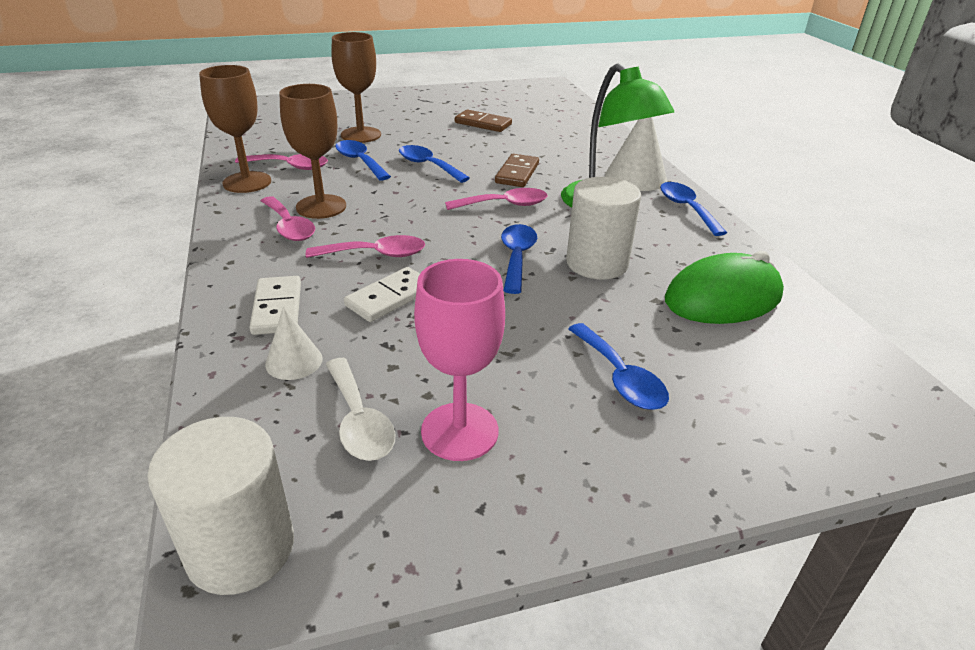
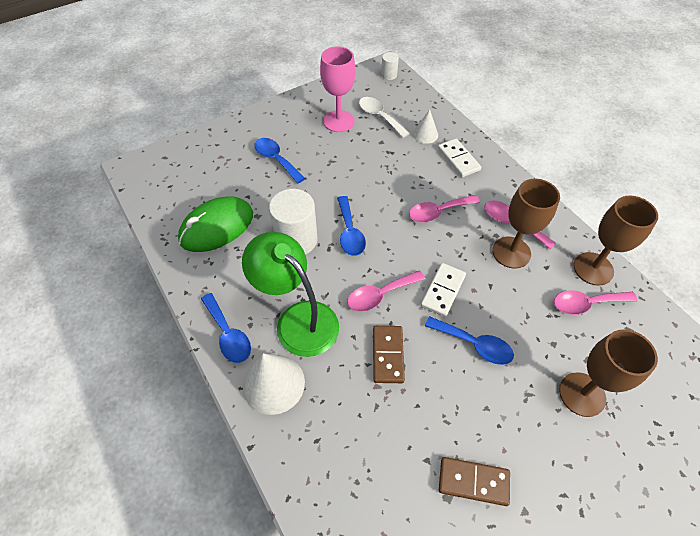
camera: 165 degrees right, 20 degrees up
white cylinder [147,417,294,595] -> white cylinder [381,52,399,80], size x0.50
blue spoon [335,140,391,180] -> none
white domino [344,267,420,322] -> white domino moved to [421,263,466,317]

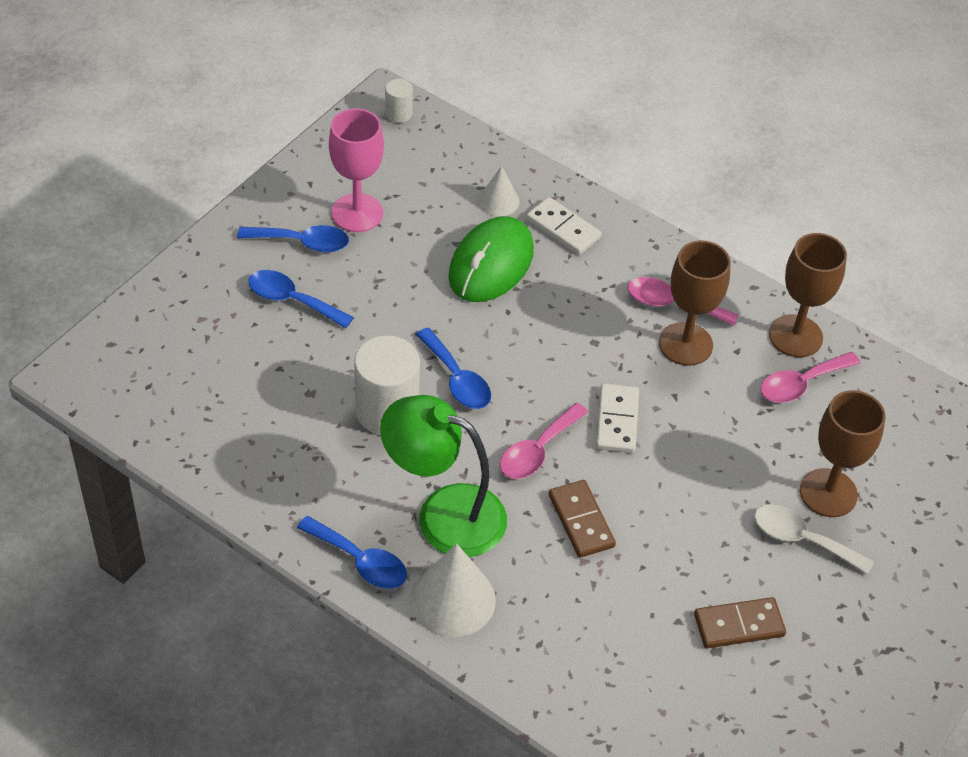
camera: 25 degrees left, 5 degrees down
green mouse [178,197,253,252] -> green mouse moved to [448,217,534,302]
white spoon [359,97,410,138] -> white spoon moved to [754,504,874,575]
pink spoon [409,195,480,222] -> none
blue spoon [425,316,514,365] -> blue spoon moved to [237,225,349,252]

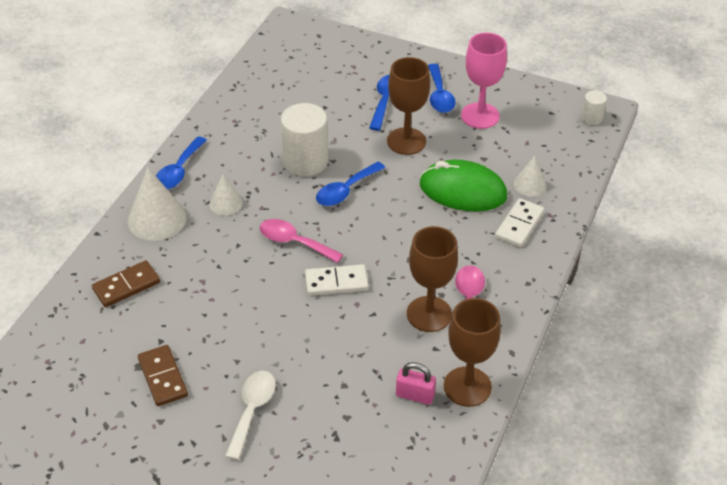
camera: 80 degrees right, 5 degrees down
green lamp [380,395,507,557] -> white cone [209,175,243,216]
brown domino [549,480,616,558] -> brown domino moved to [92,260,160,307]
pink spoon [760,352,861,403] -> pink padlock [396,362,436,405]
brown goblet [800,390,885,517] -> brown goblet moved to [387,57,430,155]

